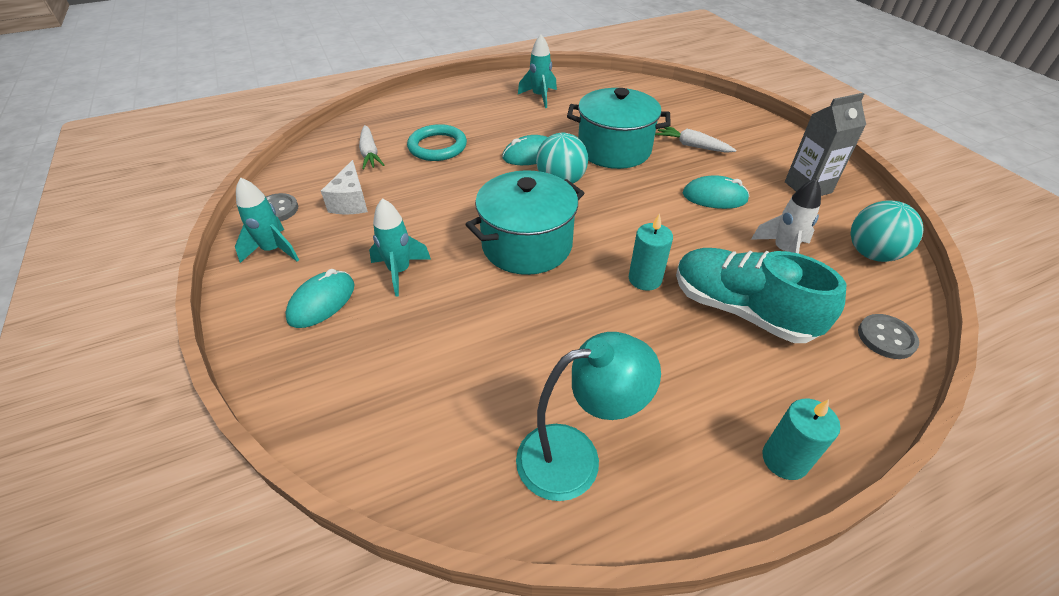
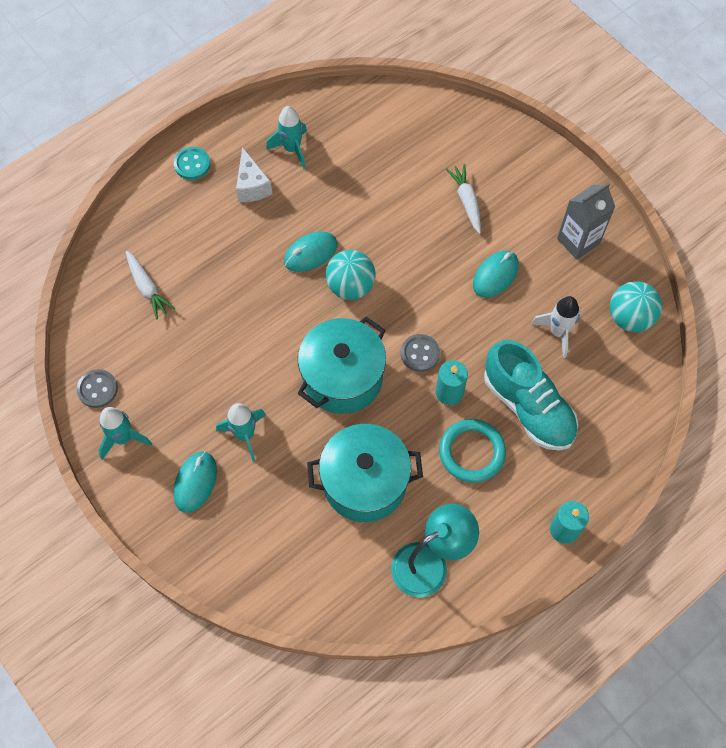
camera: 15 degrees left, 20 degrees up
white cheese [321,160,368,214] -> white cheese moved to [236,147,272,202]
turquoise ring [407,124,467,161] -> turquoise ring moved to [439,419,506,483]
turquoise pot [567,88,671,169] -> turquoise pot moved to [307,424,423,522]
white carrot [655,127,736,153] -> white carrot turned 60 degrees clockwise [446,164,481,234]
turquoise shoe [676,248,846,343] -> turquoise shoe turned 150 degrees counterclockwise [484,340,578,451]
turquoise mouse [683,175,750,209] -> turquoise mouse turned 45 degrees counterclockwise [473,251,519,298]
grey button [858,314,919,359] -> grey button moved to [401,334,440,372]
none -> turquoise button [174,147,210,180]

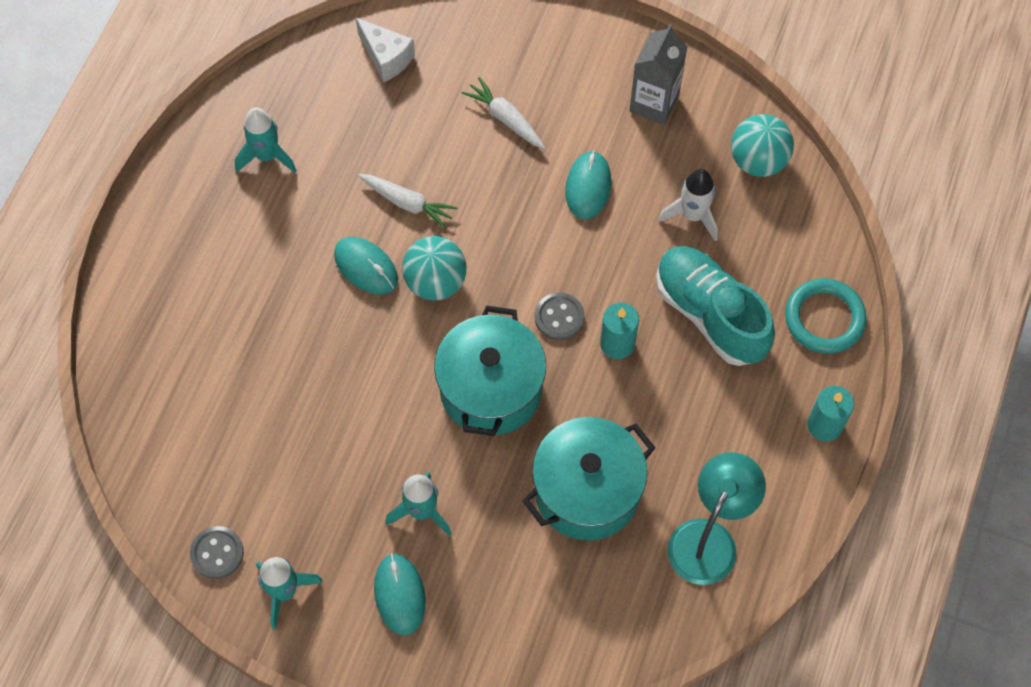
camera: 30 degrees left, 0 degrees up
white carrot [126,251,175,319] -> white carrot moved to [358,174,458,229]
turquoise button [174,147,210,180] -> none
white cheese [236,147,272,202] -> white cheese moved to [355,17,415,82]
turquoise mouse [284,231,338,272] -> turquoise mouse turned 75 degrees counterclockwise [334,237,398,295]
turquoise ring [439,419,506,483] -> turquoise ring moved to [785,278,867,354]
turquoise shoe [484,340,578,451] -> turquoise shoe turned 150 degrees counterclockwise [656,246,775,366]

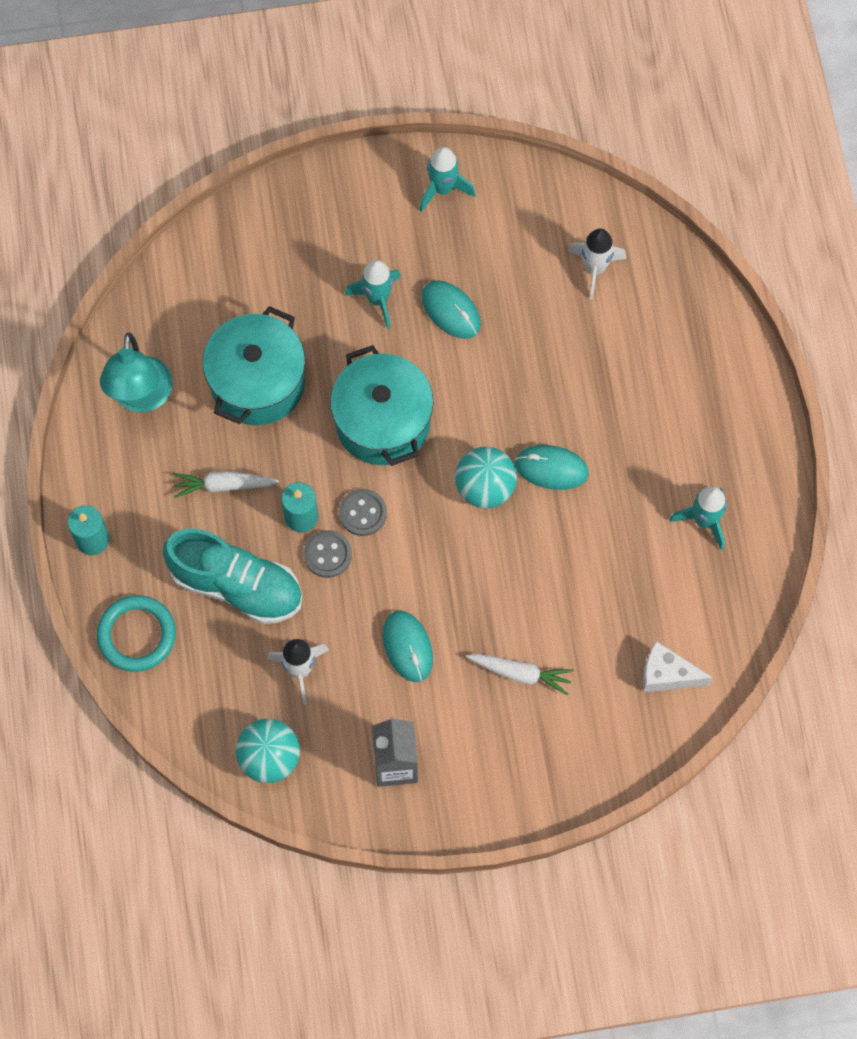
camera: 150 degrees right, 5 degrees up
grey button [190,526,244,579] -> grey button moved to [304,530,352,578]
white carrot [358,174,458,229] -> white carrot moved to [173,471,279,498]
turquoise mouse [374,553,426,635] -> turquoise mouse moved to [422,281,481,339]
none -> white rocket [568,228,626,300]

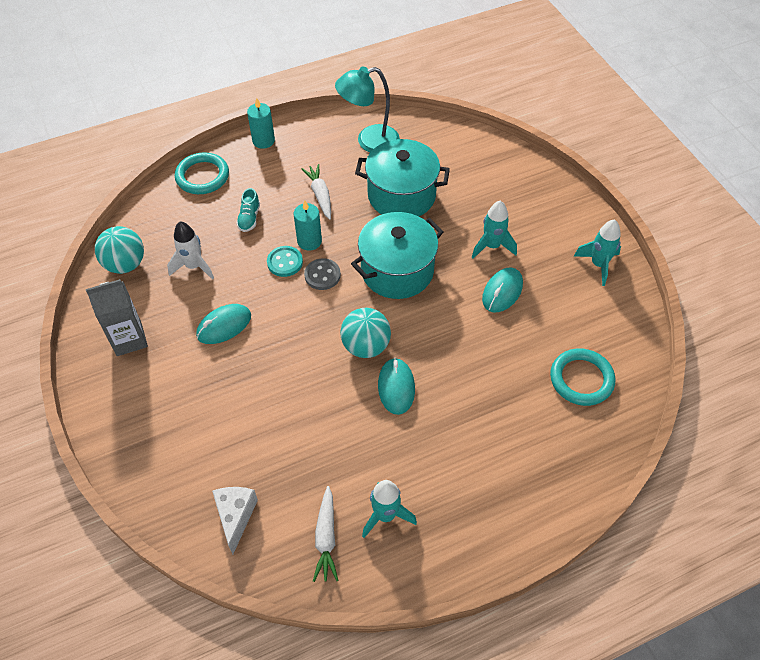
camera: 75 degrees right, 15 degrees down
turquoise shoe [163,528,302,624] -> turquoise shoe [236,188,260,232], size x0.43
grey button [304,530,352,578] -> turquoise button [267,246,303,277]
white carrot [466,654,574,695] -> white carrot moved to [313,486,339,582]
white rocket [568,228,626,300] -> turquoise ring [550,348,615,406]

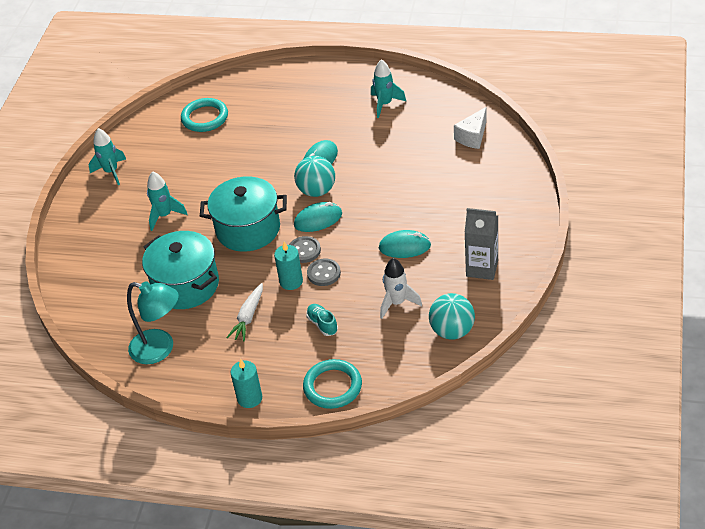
camera: 140 degrees left, 10 degrees down
turquoise shoe [236,188,260,232] -> turquoise shoe turned 75 degrees counterclockwise [306,304,338,336]
turquoise button [267,246,303,277] -> grey button [307,258,341,286]
white carrot [313,486,339,582] -> none
turquoise mouse [482,268,523,312] -> turquoise mouse moved to [294,202,342,232]

